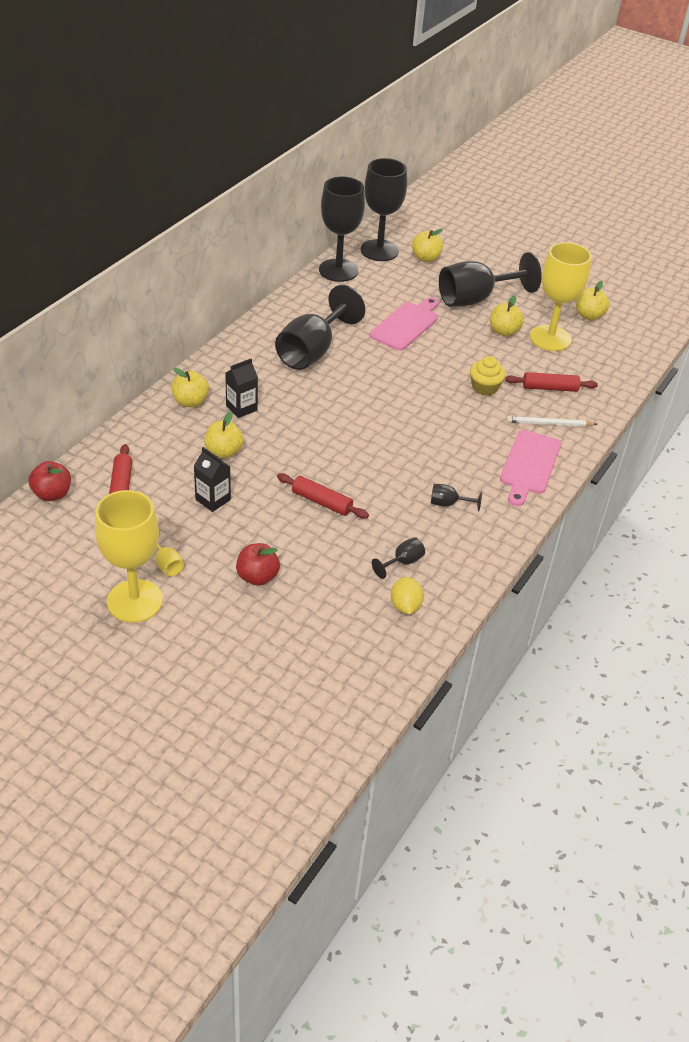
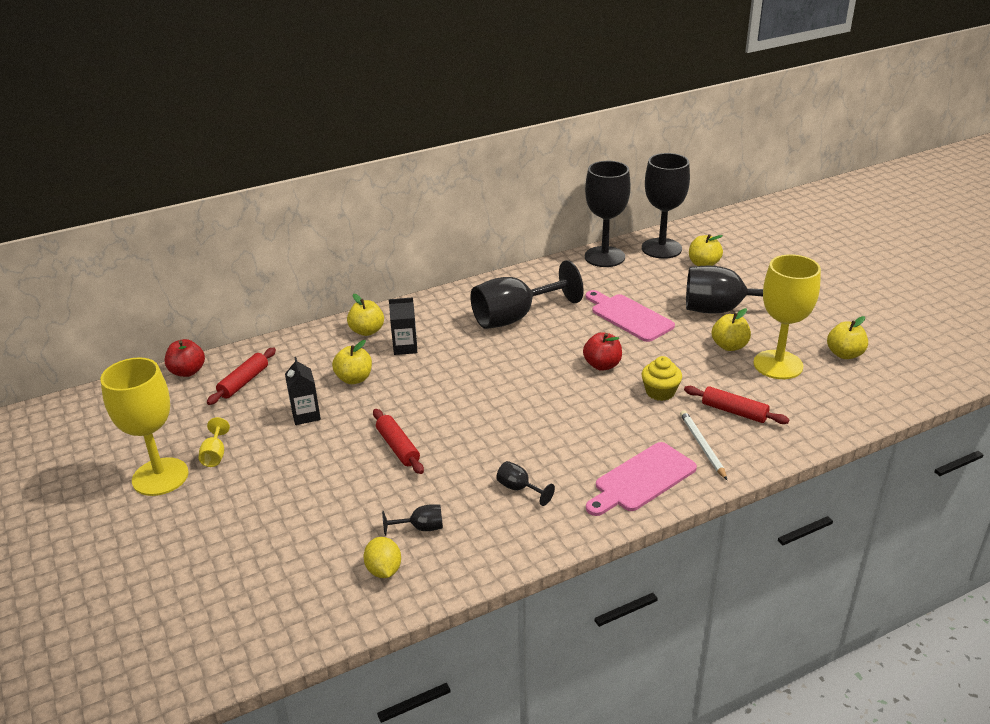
camera: 35 degrees right, 10 degrees down
red apple [236,543,280,586] -> red apple moved to [583,332,622,371]
pink cutting board [370,297,439,351] -> pink cutting board turned 105 degrees counterclockwise [586,290,675,342]
yellow lemon [391,577,424,615] -> yellow lemon turned 45 degrees counterclockwise [364,537,401,578]
white pencil [506,416,597,427] -> white pencil turned 45 degrees clockwise [680,410,727,480]

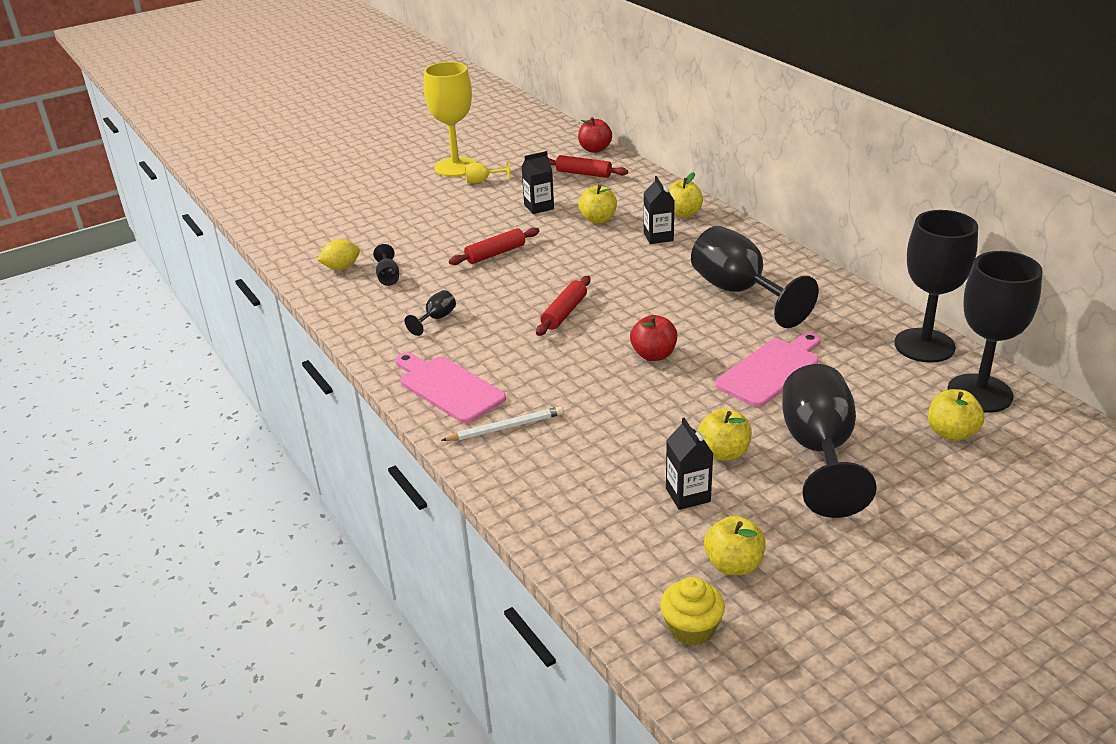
camera: 85 degrees right, 0 degrees up
yellow cupcake [642,356,682,401] -> yellow cupcake moved to [660,577,725,646]
red rolling pin [684,386,789,424] -> red rolling pin moved to [536,276,591,336]
yellow goblet [753,254,821,379] -> black carton [666,418,713,510]

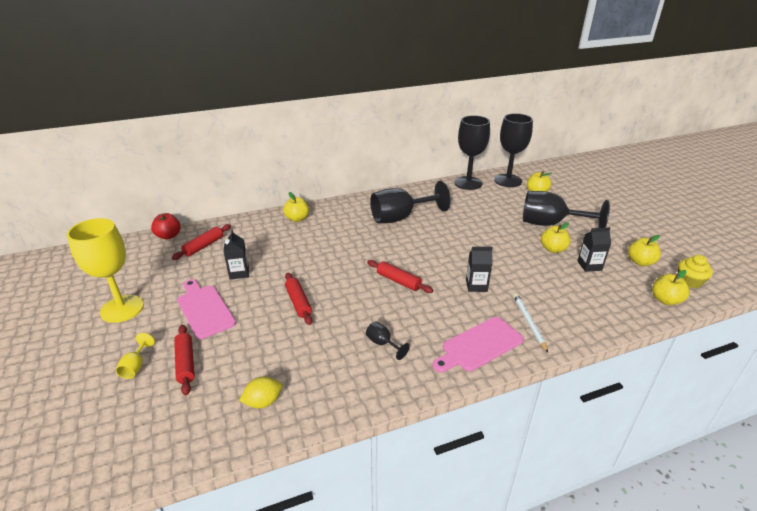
camera: 80 degrees left, 0 degrees up
yellow lemon [317,239,360,270] -> yellow lemon turned 75 degrees clockwise [239,377,282,408]
black goblet [373,244,399,286] -> none
yellow goblet [465,161,510,183] -> yellow goblet moved to [116,333,155,379]
yellow apple [578,185,617,224] -> yellow apple moved to [652,270,690,305]
red apple [630,315,677,361] -> none
black carton [644,176,675,244] -> black carton moved to [466,247,493,292]
pink cutting board [715,332,820,407] -> pink cutting board moved to [177,279,236,339]
none -> red rolling pin [174,325,195,395]

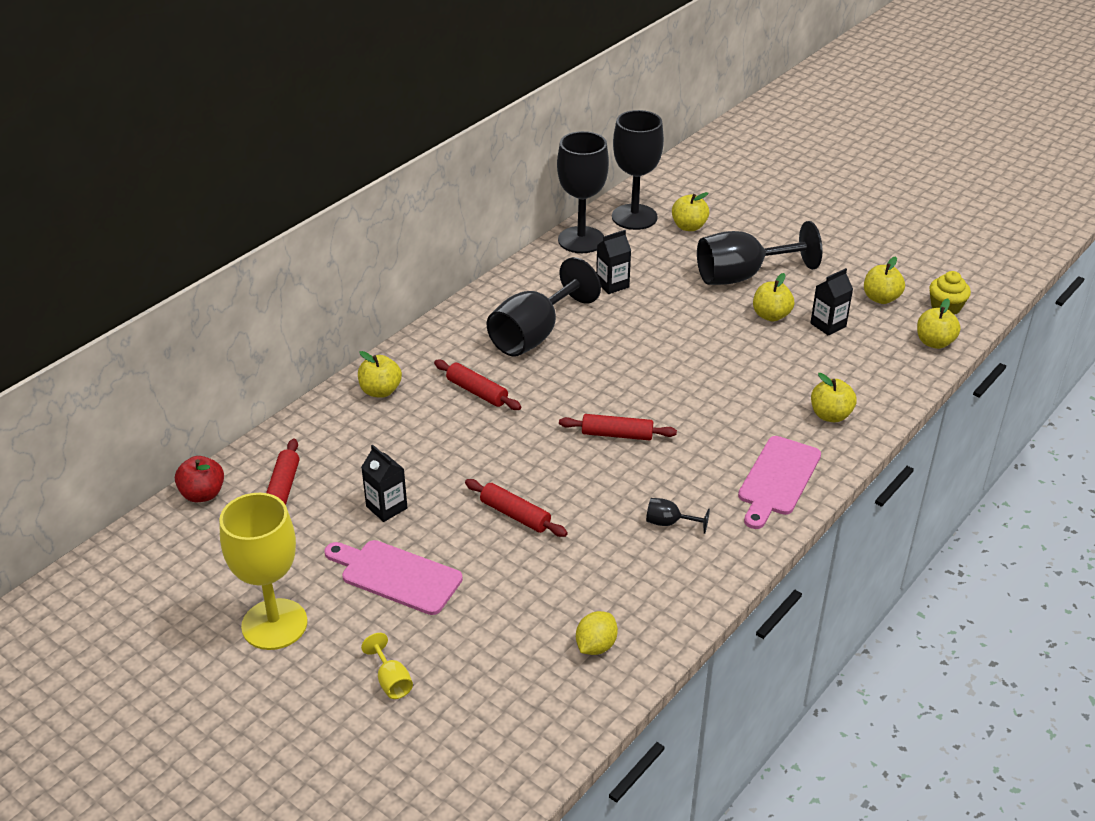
camera: 30 degrees left, 5 degrees up
red rolling pin [174,325,195,395] -> red rolling pin moved to [434,360,521,410]
black carton [466,247,493,292] -> black carton moved to [596,230,631,294]
white pencil [513,294,548,353] -> none
none -> yellow apple [811,373,857,422]

